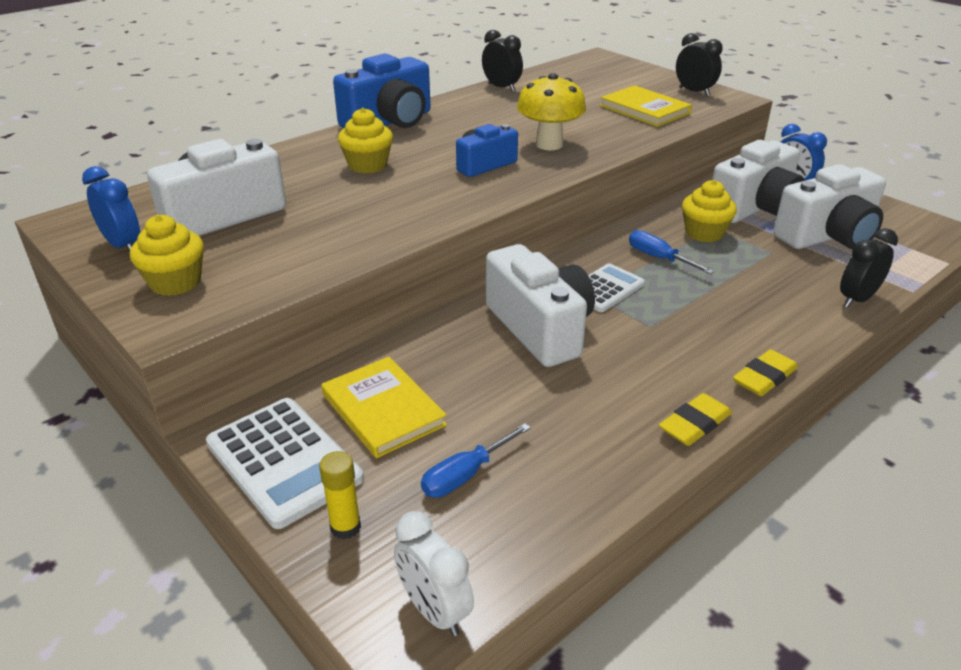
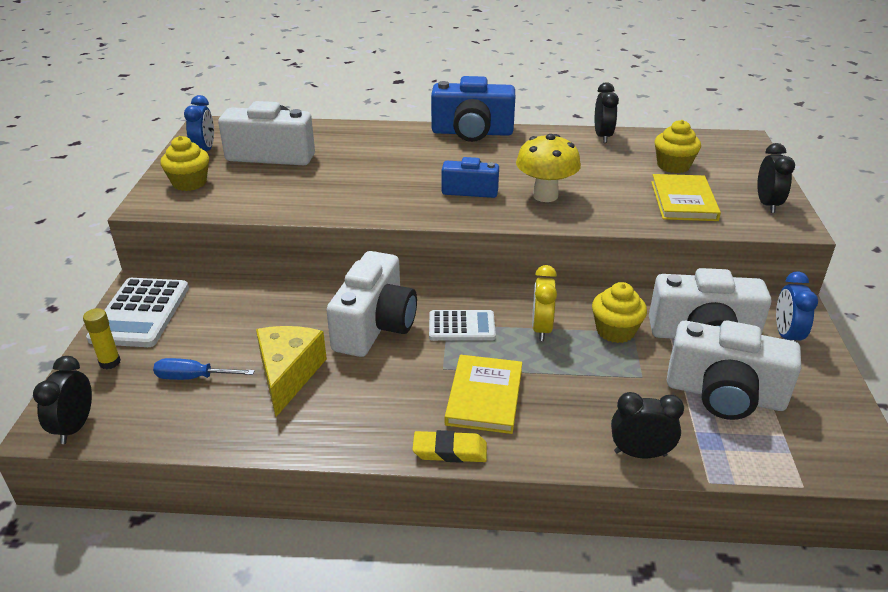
camera: 45 degrees right, 0 degrees up
yellow book [321,357,447,458] -> yellow book moved to [445,355,522,434]
yellow cupcake [338,108,393,174] -> yellow cupcake moved to [655,120,701,173]
white clock [394,511,474,636] -> black clock [33,356,92,444]
blue screwdriver [629,230,714,274] -> yellow clock [532,265,557,341]
yellow eraser [659,393,732,446] -> none
none -> yellow cheese [256,326,327,417]

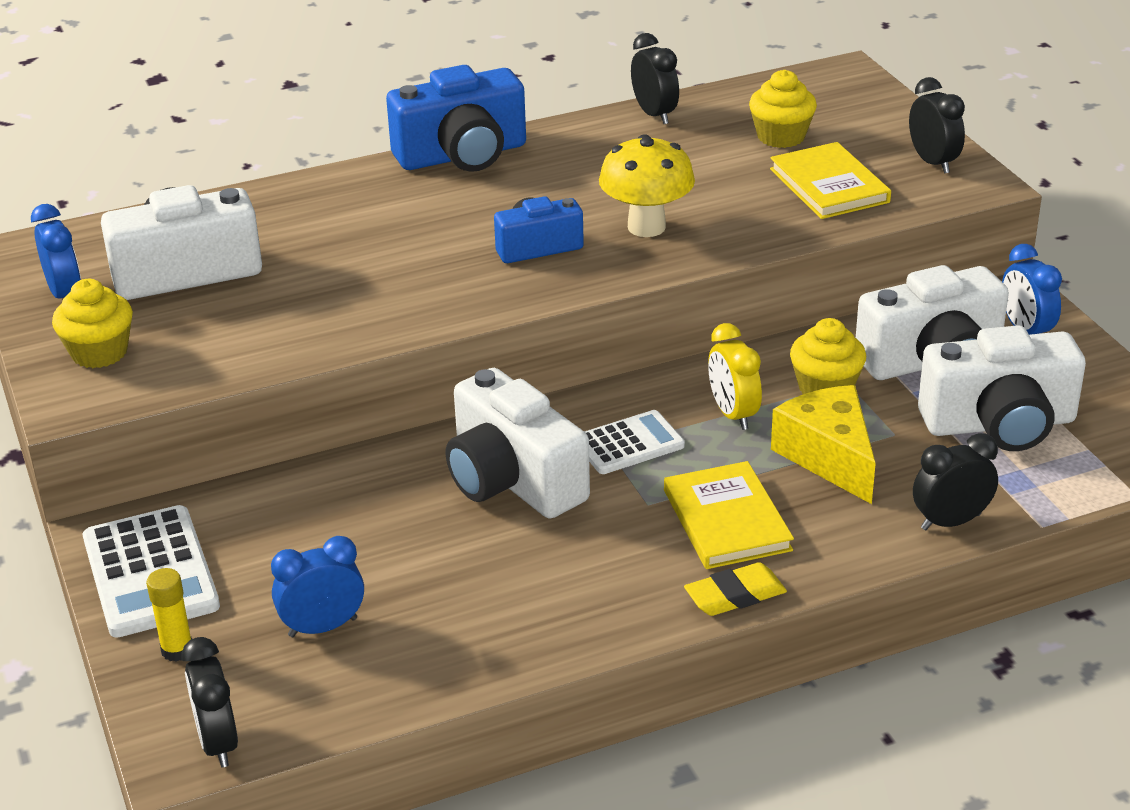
camera: 25 degrees left, 0 degrees up
blue screwdriver [153,358,255,380] -> blue clock [271,536,364,637]
yellow cheese [256,326,327,417] -> yellow cheese moved to [771,385,876,504]
white camera [326,251,417,357] -> white camera turned 150 degrees clockwise [446,368,590,519]

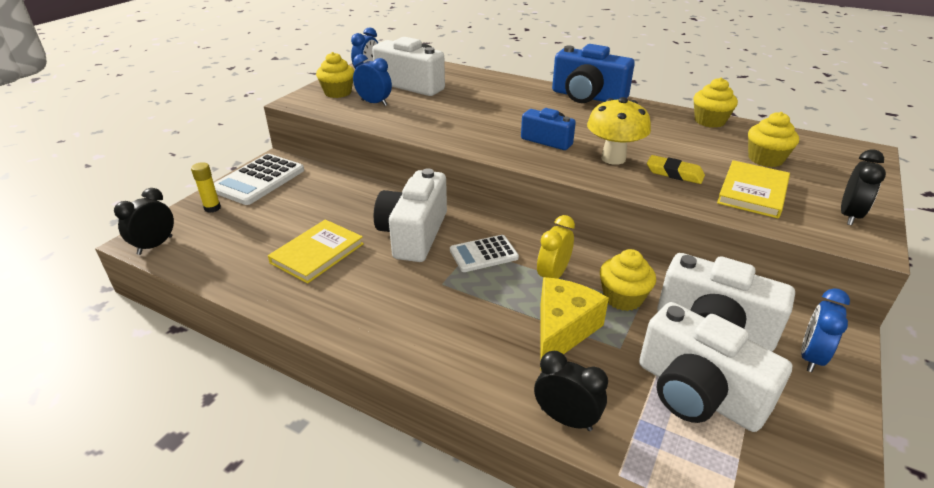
camera: 50 degrees right, 0 degrees up
blue clock [271,536,364,637] -> blue clock moved to [353,54,392,106]
white calculator [584,410,685,474] -> white calculator turned 135 degrees clockwise [450,235,519,272]
black clock [631,33,679,124] -> yellow cupcake [694,78,738,128]
yellow book [664,461,794,569] -> yellow book moved to [268,219,364,284]
yellow eraser [684,562,787,616] -> yellow eraser moved to [647,155,705,184]

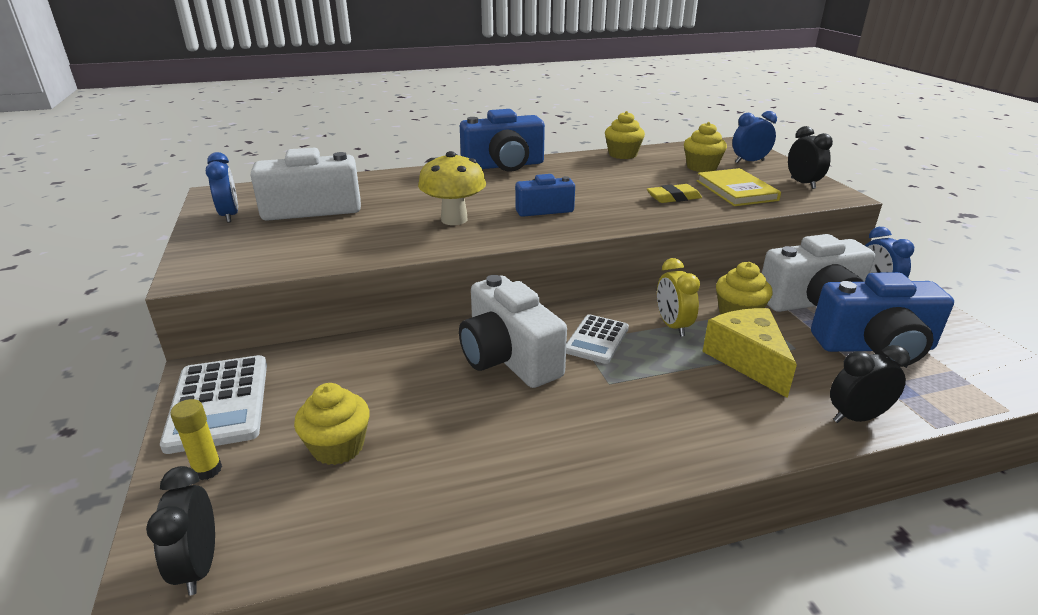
camera: 45 degrees left, 5 degrees down
yellow book [268,219,364,284] -> none
yellow cupcake [316,52,354,98] -> yellow cupcake moved to [294,383,370,465]
blue clock [353,54,392,106] -> blue clock moved to [732,111,777,163]
yellow mushroom [587,97,651,165] -> yellow mushroom moved to [418,151,486,225]
white camera [639,302,793,432] -> blue camera [811,272,954,367]

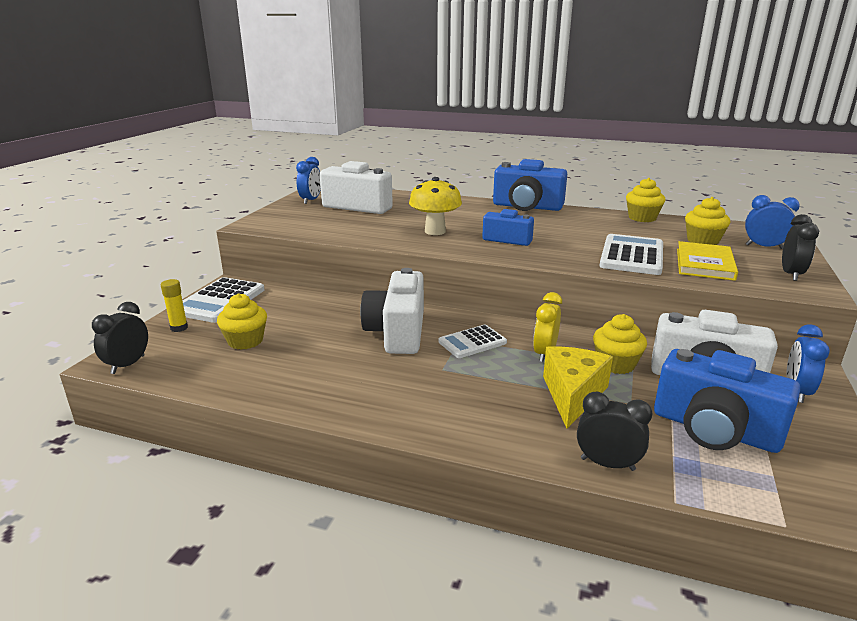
camera: 35 degrees right, 5 degrees down
yellow eraser [647,184,702,203] -> white calculator [600,234,663,275]

